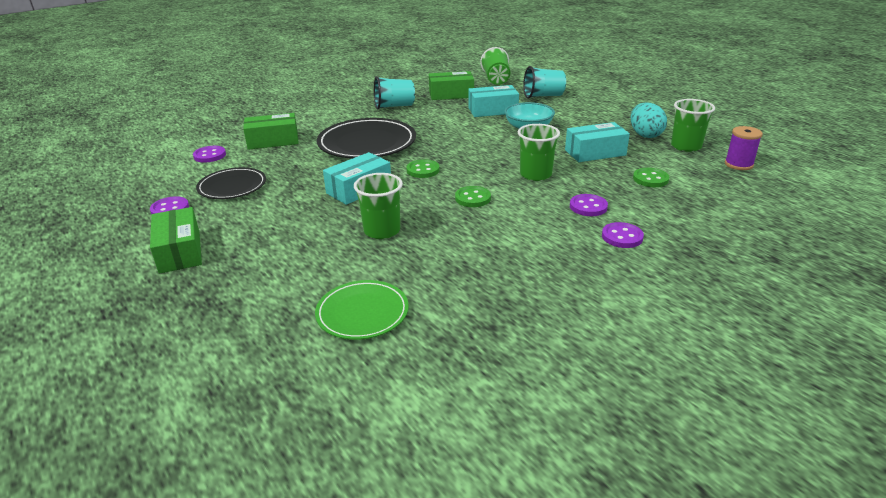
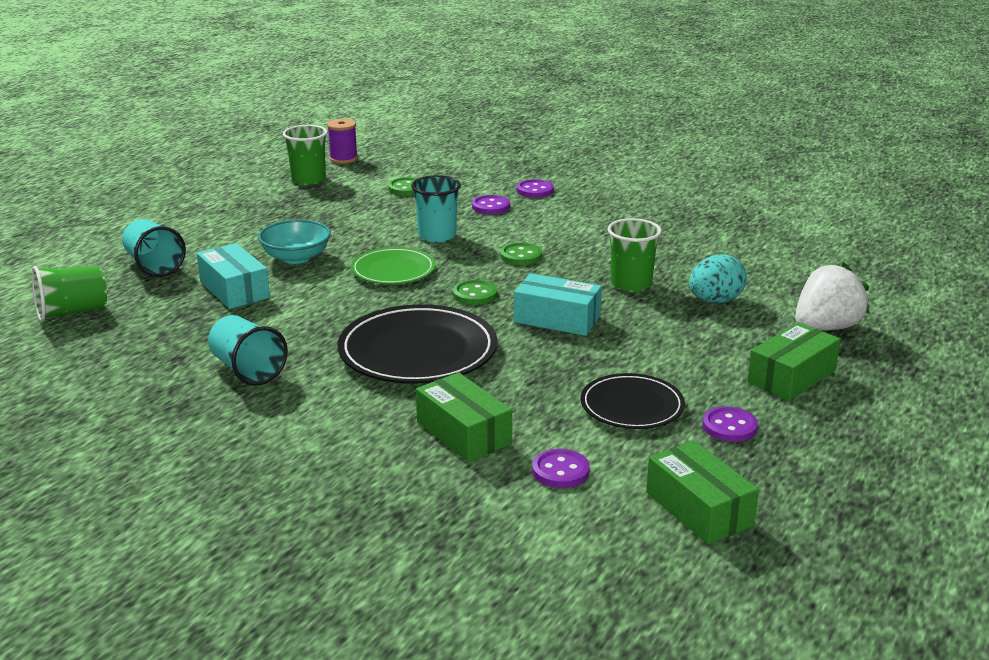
camera: 115 degrees left, 5 degrees down
green plate [315,280,409,340] -> green plate moved to [351,247,436,284]
green box [429,71,474,100] -> green box moved to [646,441,759,545]
green cup [518,124,560,181] -> turquoise cup [411,175,461,243]
turquoise box [565,122,630,162] -> none
turquoise egg [630,102,667,138] -> turquoise egg moved to [689,254,747,303]
none -> white strawberry [795,262,870,331]

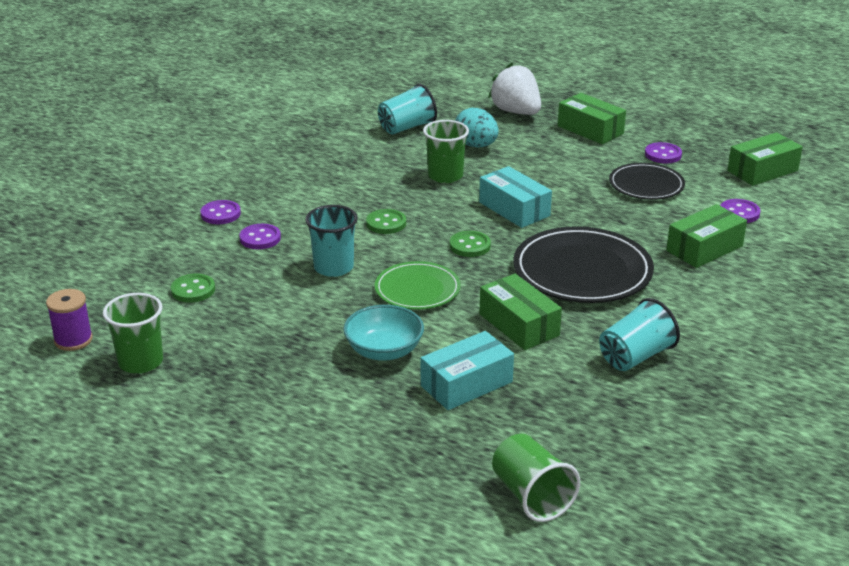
camera: 90 degrees left, 5 degrees up
turquoise cup [122,219,186,277] -> turquoise cup moved to [378,83,437,134]
turquoise box [514,273,602,336] -> turquoise box turned 60 degrees counterclockwise [479,166,552,228]
none -> green box [479,274,562,350]

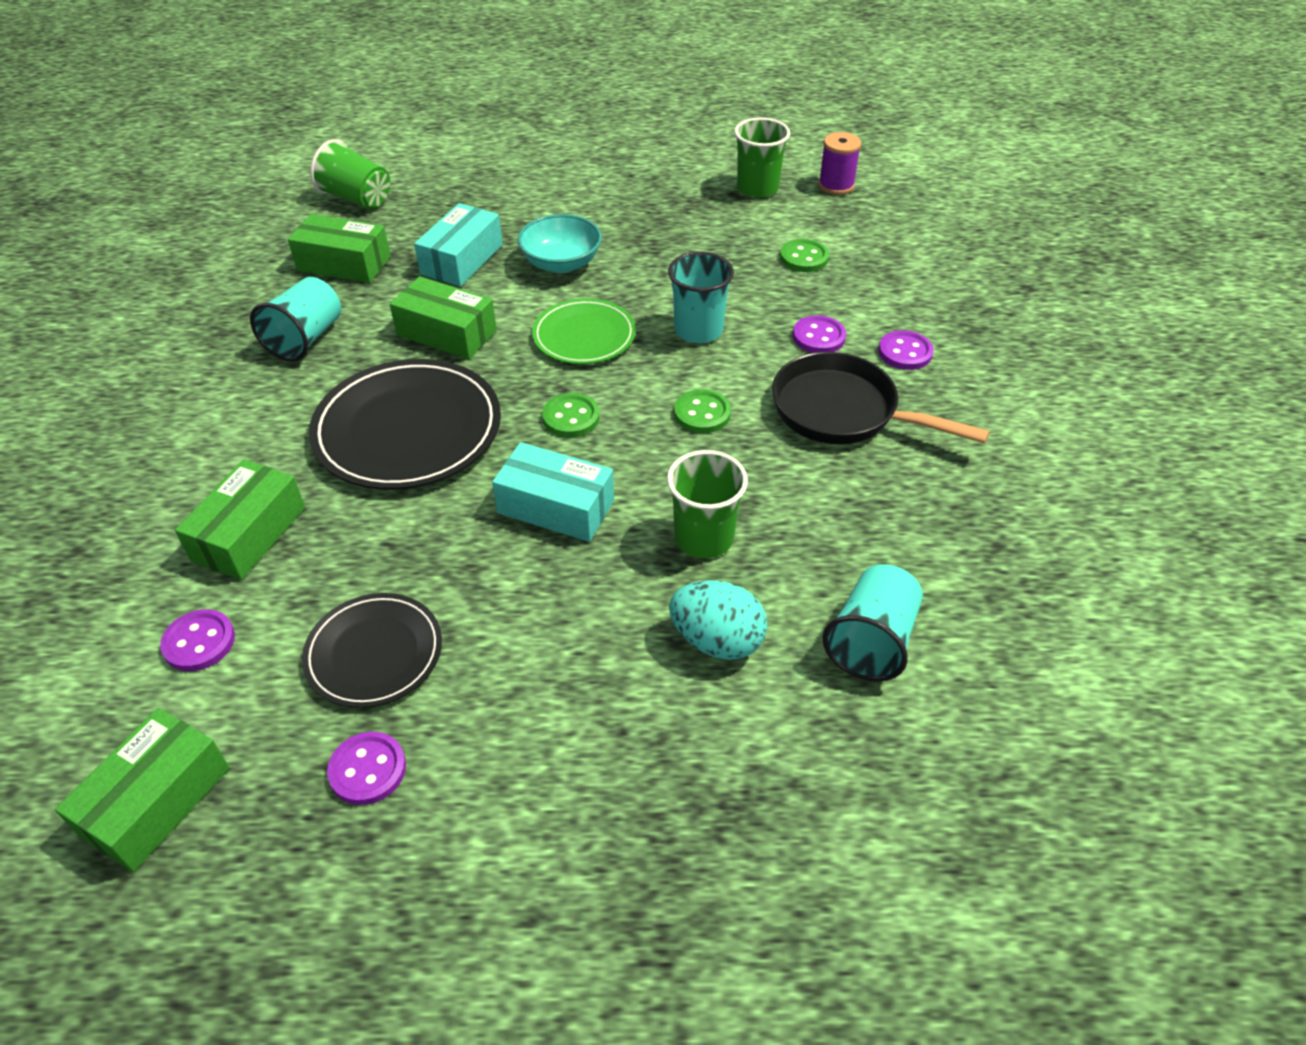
camera: 150 degrees right, 15 degrees up
white strawberry [488,63,541,115] -> none
green box [558,93,626,144] -> green box moved to [288,214,391,283]
none -> black pan [772,352,990,444]

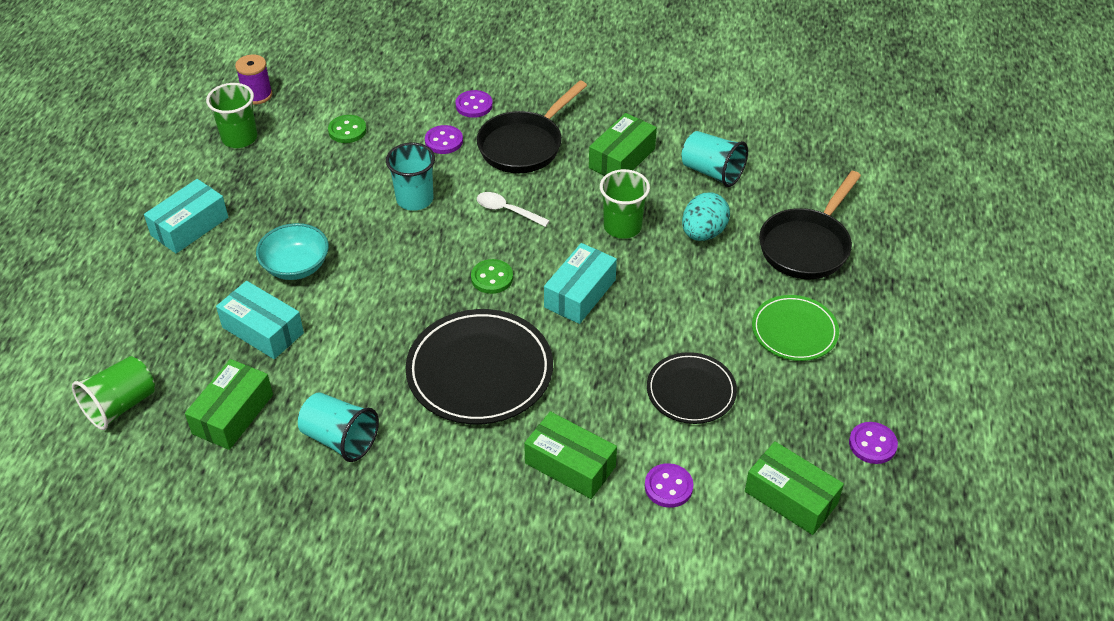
camera: 80 degrees left, 0 degrees up
purple button [327,732,406,805] -> purple button moved to [849,422,898,464]
green box [390,276,497,359] -> green box moved to [589,113,657,176]
green plate [532,298,636,364] -> green plate moved to [752,295,839,361]
green button [674,389,731,433] -> white spoon [477,192,550,227]
none -> turquoise box [144,179,228,254]
none -> black pan [759,171,861,279]

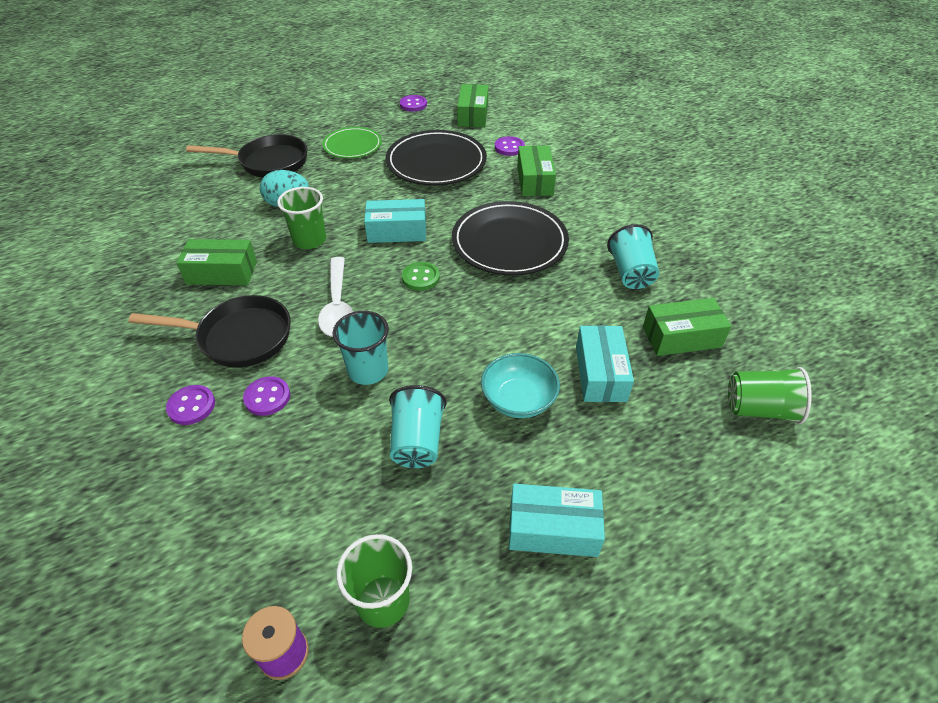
camera: 125 degrees left, 0 degrees up
green button [328,115,366,143] -> none
white spoon [477,192,550,227] -> white spoon [318,257,354,337], size x1.56
black plate [647,352,737,424] -> black plate [386,130,487,186], size x1.66
turquoise cup [682,131,748,187] -> turquoise cup moved to [389,385,447,468]

